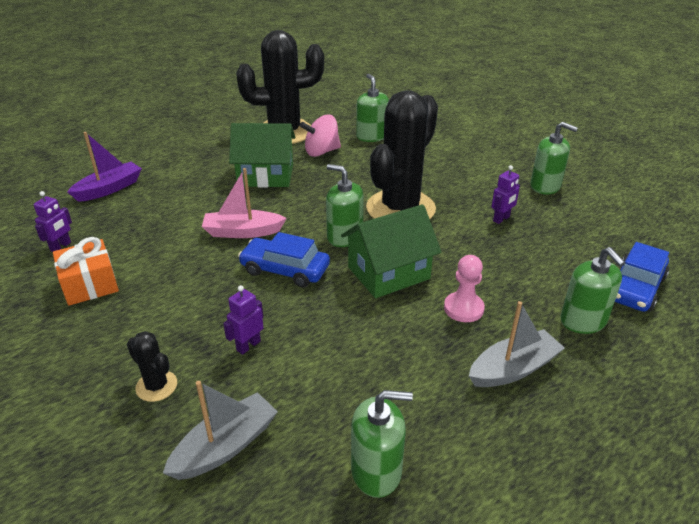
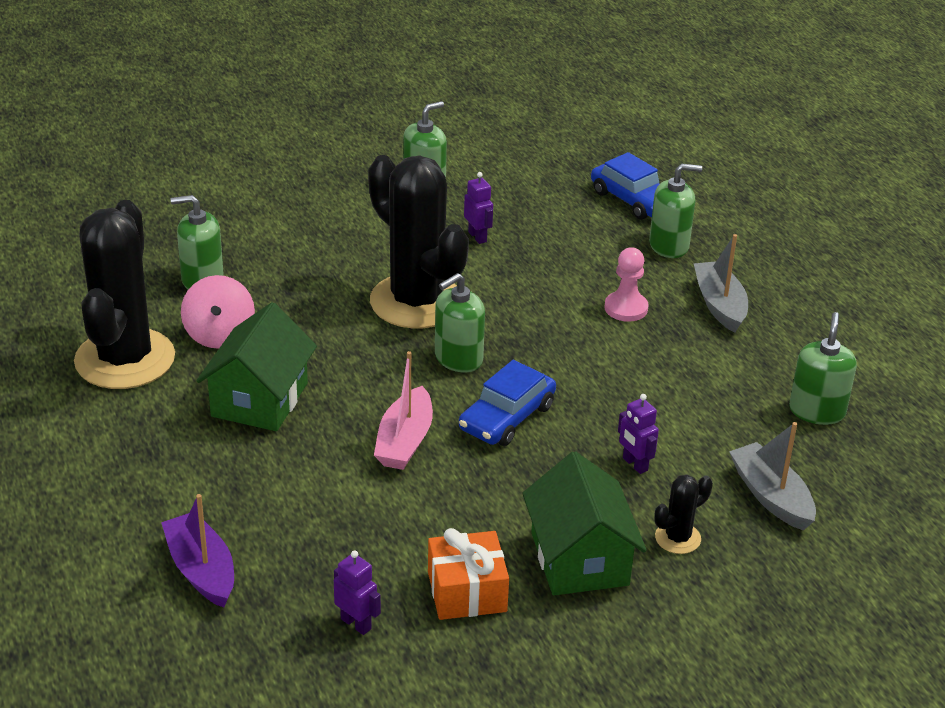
camera: 75 degrees left, 0 degrees up
green house [341,204,441,298] -> green house moved to [523,451,647,595]

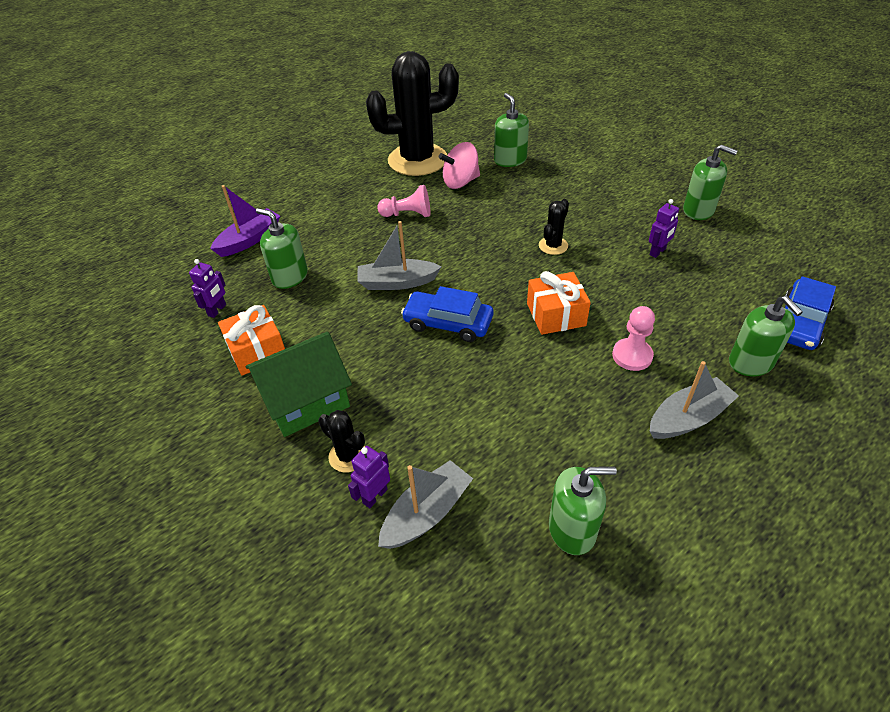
camera: 75 degrees right, 10 degrees up
green house [196,302,317,431] -> pink pawn [377,185,430,217]
black cactus [368,155,469,328] -> black cactus [539,199,569,255], size x0.41
pink boat [374,351,433,470] -> grey boat [357,221,442,290]
green soap dispenser [435,273,485,372] -> green soap dispenser moved to [256,208,308,289]
purple robot [618,394,659,474] -> purple robot moved to [348,446,390,508]
none -> orange gift [527,271,591,335]

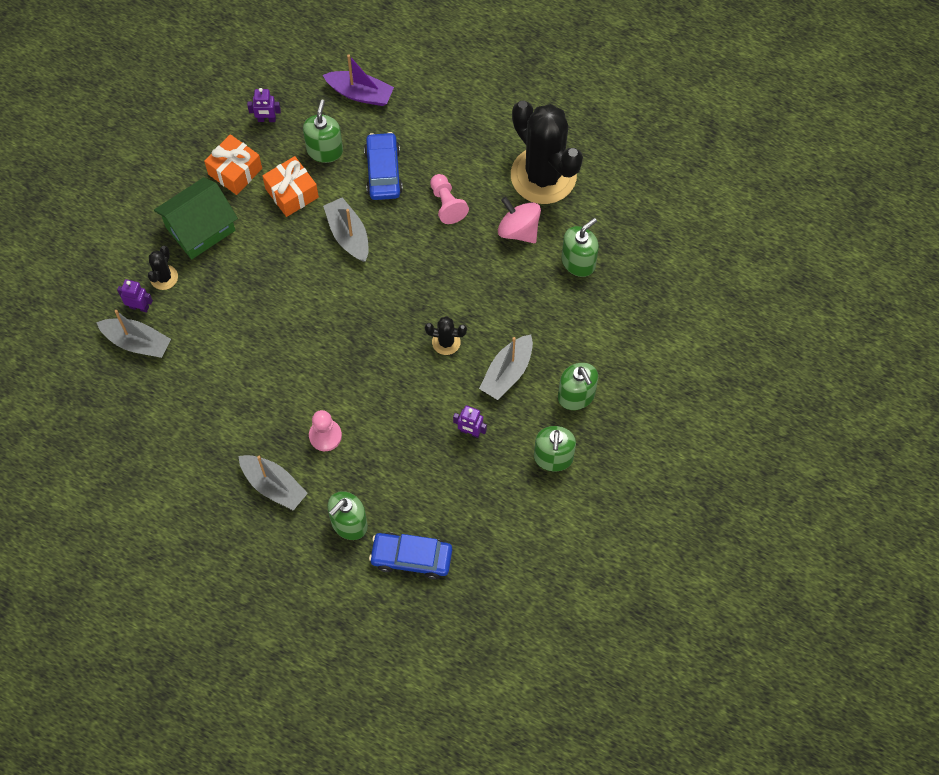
camera: 65 degrees right, 20 degrees up
green house [246,332,352,437] -> green house turned 75 degrees counterclockwise [154,177,238,259]
blue car [401,286,493,342] -> blue car moved to [364,132,403,200]
orange gift [527,271,591,335] -> orange gift moved to [262,156,319,217]
green soap dispenser [549,467,617,555] -> green soap dispenser moved to [558,363,598,410]
none -> grey boat [479,335,533,400]

